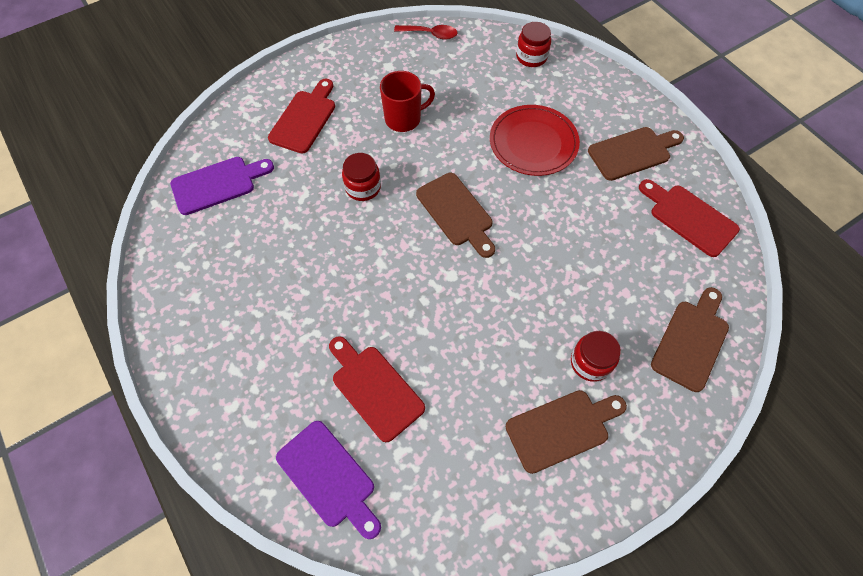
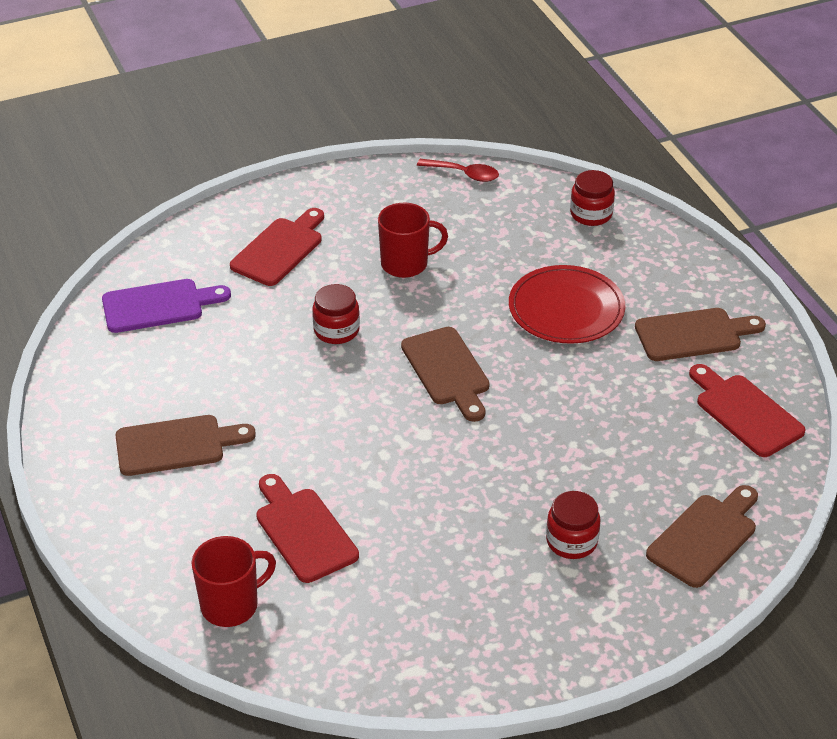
camera: 10 degrees right, 20 degrees down
purple cutting board [276,421,381,539] -> red mug [192,536,276,627]
brown cutting board [506,390,627,474] -> brown cutting board moved to [115,415,256,476]

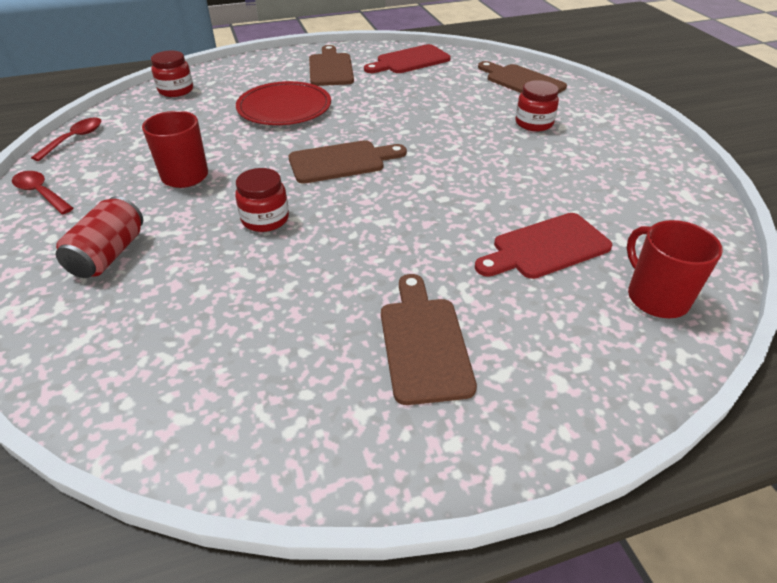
camera: 85 degrees left, 0 degrees up
purple cutting board [102,279,231,333] -> none
red cutting board [230,208,324,286] -> red can [56,196,143,278]
none -> red spoon [12,171,74,214]

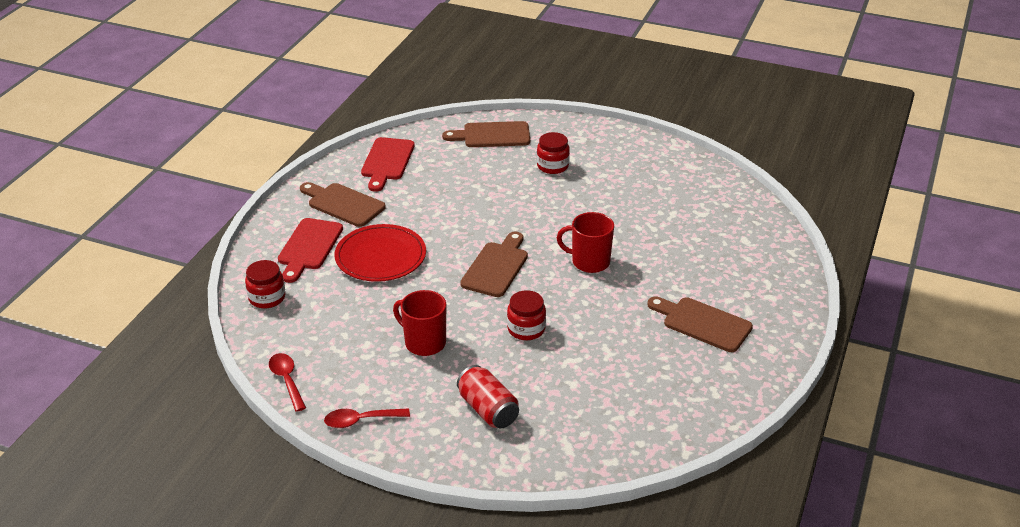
camera: 50 degrees left, 5 degrees down
red cutting board [475,213,612,279] -> red cutting board moved to [278,218,343,283]
red mug [627,220,723,318] -> red mug moved to [557,212,614,273]

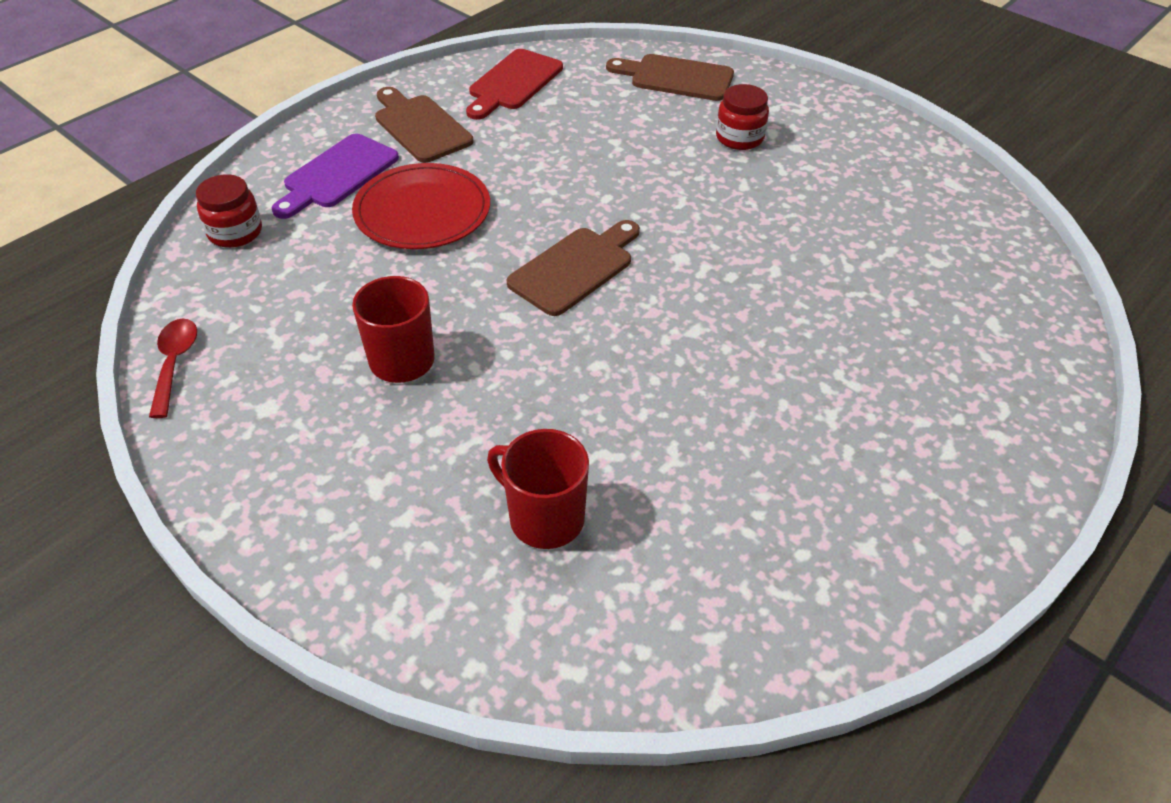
camera: 20 degrees right, 10 degrees up
red cutting board [278,218,343,283] -> purple cutting board [272,134,399,219]
red spoon [324,408,410,428] -> none
red can [457,365,519,428] -> none
red jar [507,290,546,340] -> none
red mug [557,212,614,273] -> red mug moved to [487,429,589,549]
brown cutting board [647,297,753,352] -> none

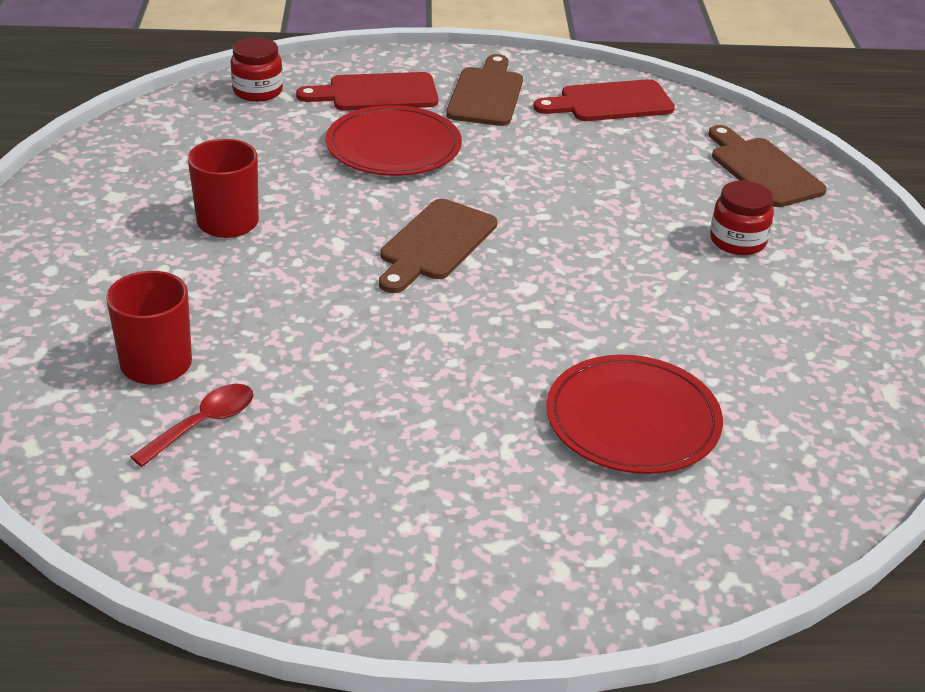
camera: 45 degrees right, 10 degrees down
red spoon [149,319,197,418] -> red spoon moved to [130,384,254,467]
purple cutting board [272,134,399,219] -> red cutting board [296,72,438,111]
brown cutting board [507,220,640,316] -> brown cutting board turned 120 degrees clockwise [379,199,497,293]
none -> red plate [546,355,723,474]

